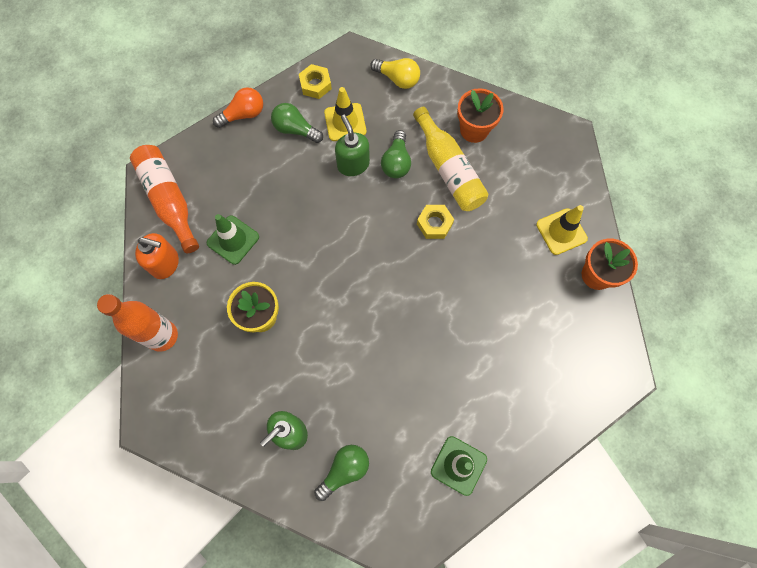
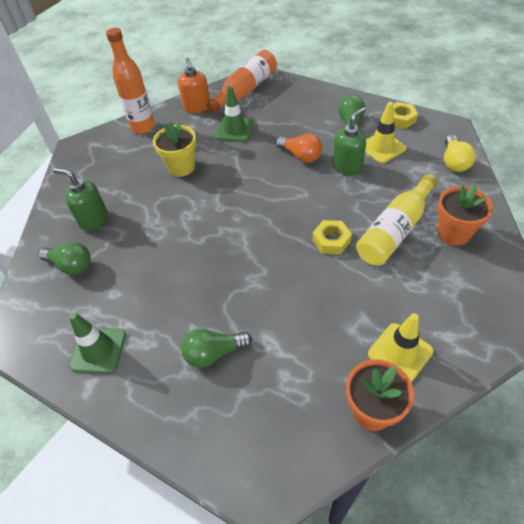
camera: 70 degrees right, 20 degrees down
orange light bulb [213,88,263,128] -> orange light bulb moved to [276,134,322,163]
green light bulb [381,130,411,178] -> green light bulb moved to [181,329,252,368]

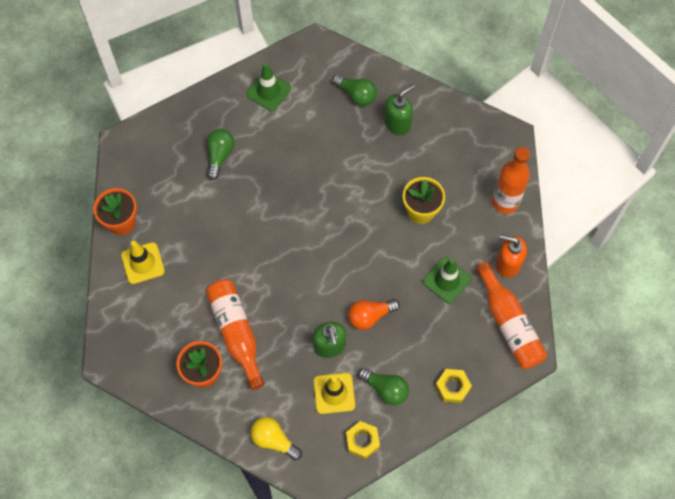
camera: 115 degrees right, 15 degrees up
green light bulb [38,242,91,275] -> green light bulb turned 105 degrees counterclockwise [332,74,377,106]
yellow nut [313,220,352,254] -> yellow nut moved to [435,369,472,403]
yellow bottle [356,174,438,265] -> orange bottle [206,279,265,390]

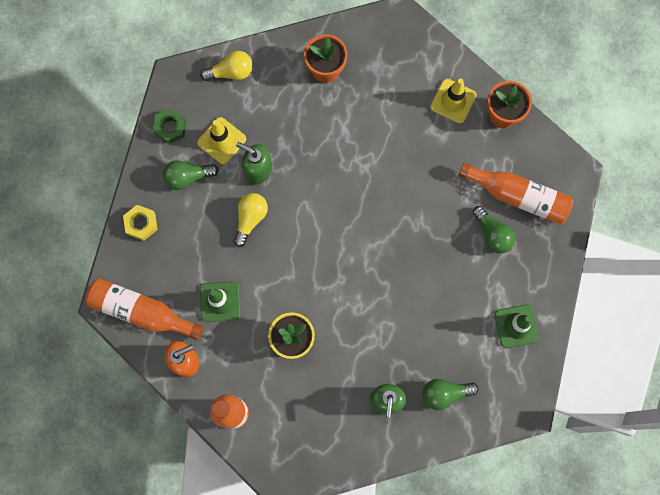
camera: 135 degrees right, 10 degrees up
orange bottle [206,279,265,390] -> orange bottle moved to [458,162,574,224]
yellow nut [346,421,380,459] -> green nut [153,108,186,144]
orange light bulb [348,299,400,330] -> yellow light bulb [234,193,268,247]

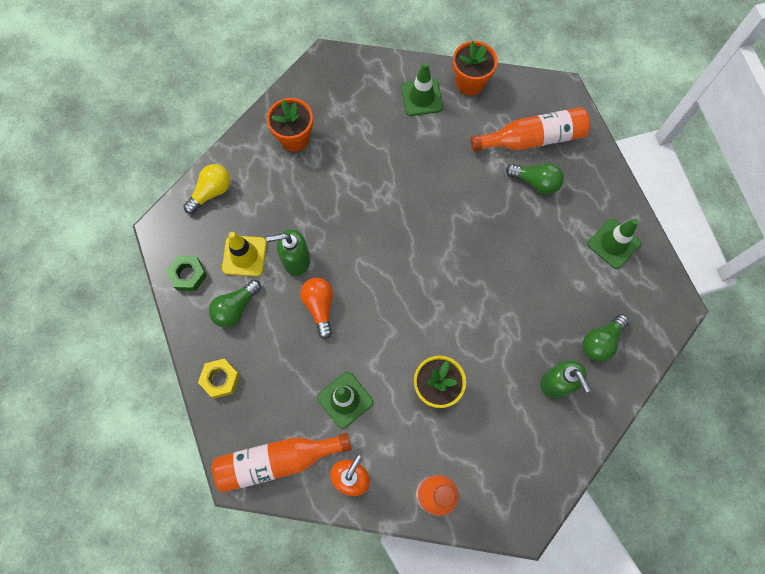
camera: 35 degrees left, 5 degrees down
yellow light bulb [234,193,268,247] -> orange light bulb [300,278,333,339]
yellow traffic cone [430,78,477,123] -> green traffic cone [401,62,443,116]

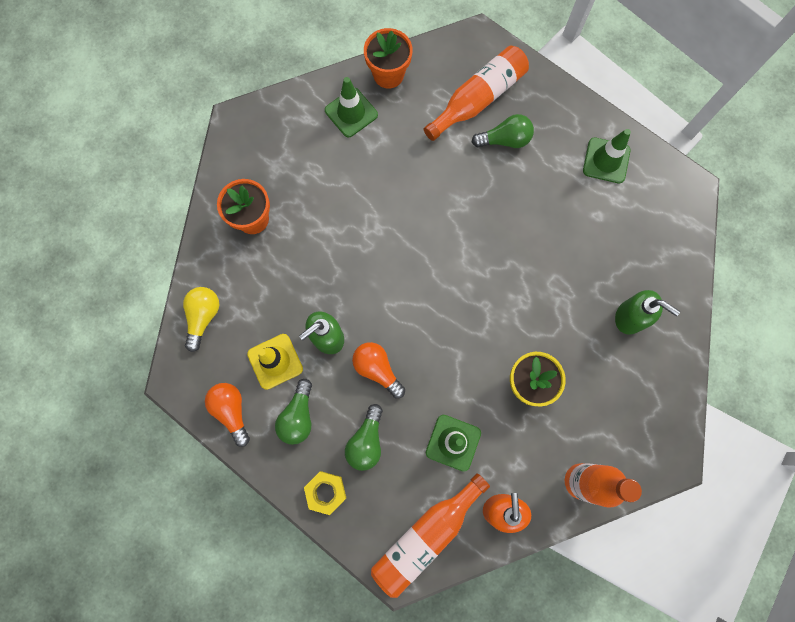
camera: 30 degrees left, 5 degrees up
green nut [166,256,207,291] -> orange light bulb [205,383,250,447]
green light bulb [583,314,629,362] -> green light bulb moved to [345,404,383,471]

